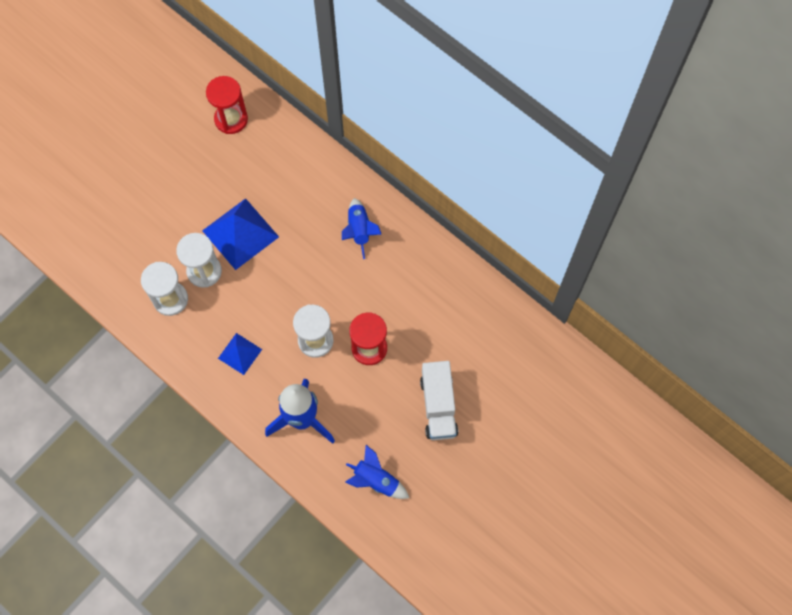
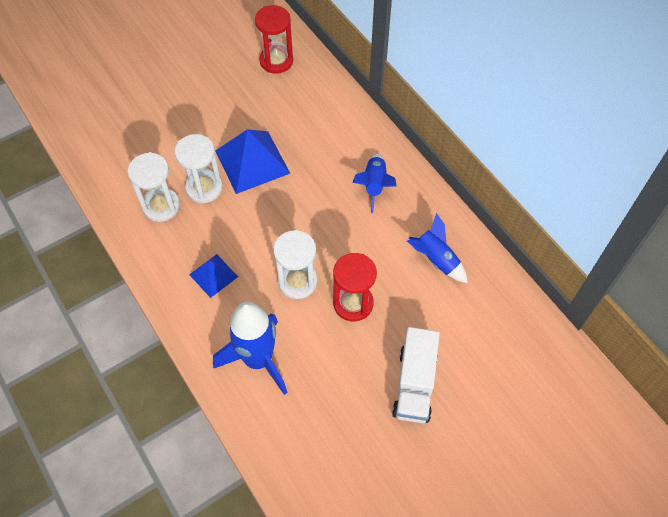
camera: 15 degrees right, 10 degrees down
blue rocket [345,445,409,499] -> blue rocket moved to [407,213,468,283]

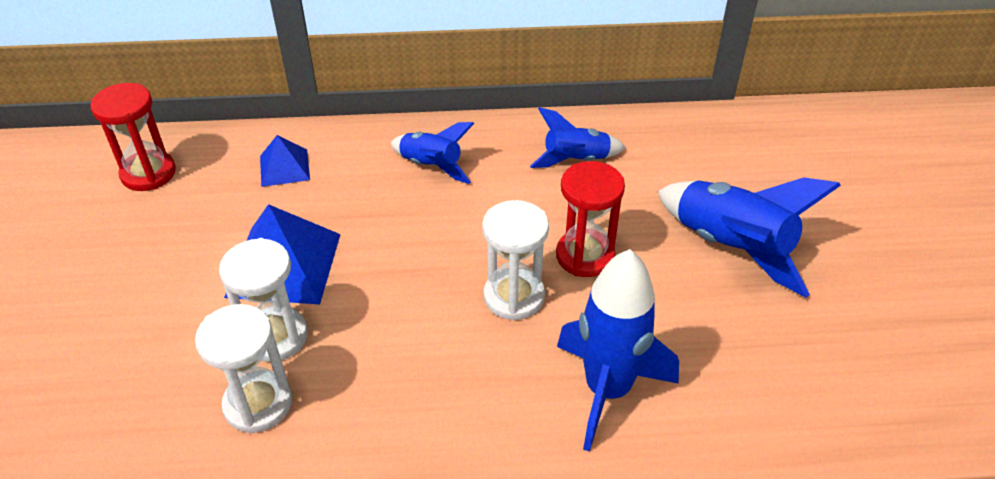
camera: 60 degrees left, 15 degrees down
blue pyramid [189,254,238,298] -> blue pyramid moved to [260,135,310,187]
white truck [392,327,440,423] -> blue rocket [657,177,841,298]

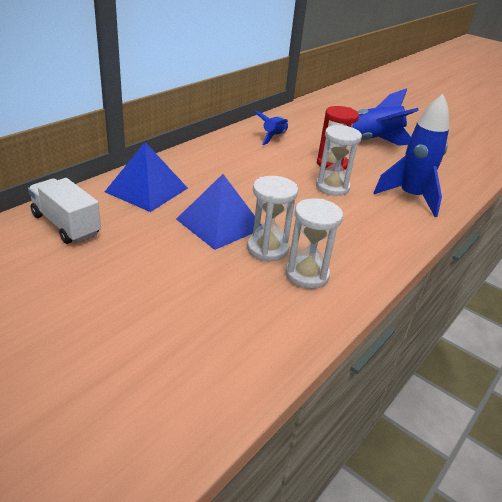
camera: 50 degrees left, 10 degrees down
red hourglass [90,83,176,191] -> white truck [28,178,101,244]
blue pyramid [260,135,310,187] -> blue pyramid [105,142,188,212], size x1.79
blue rocket [391,122,475,184] -> none

